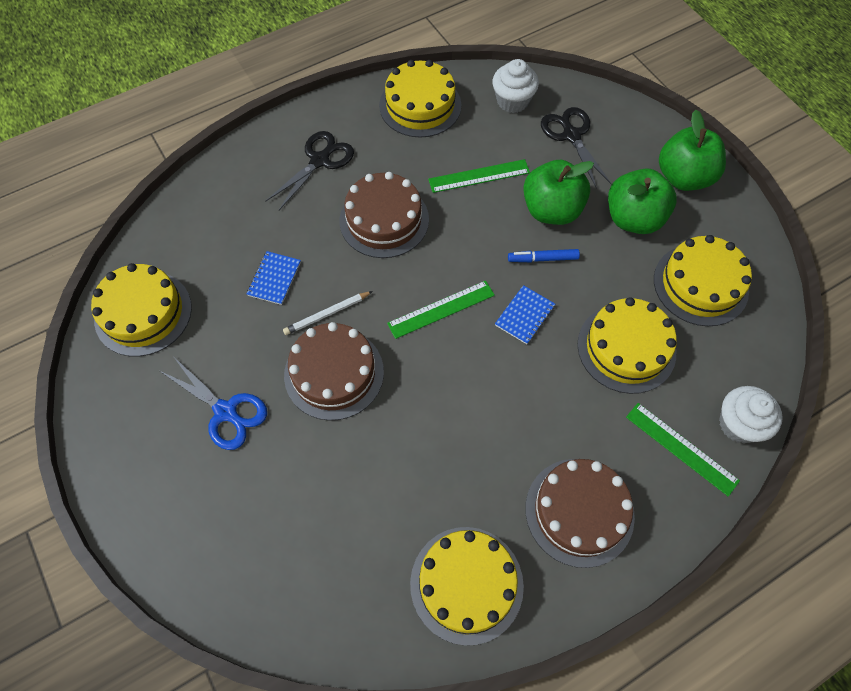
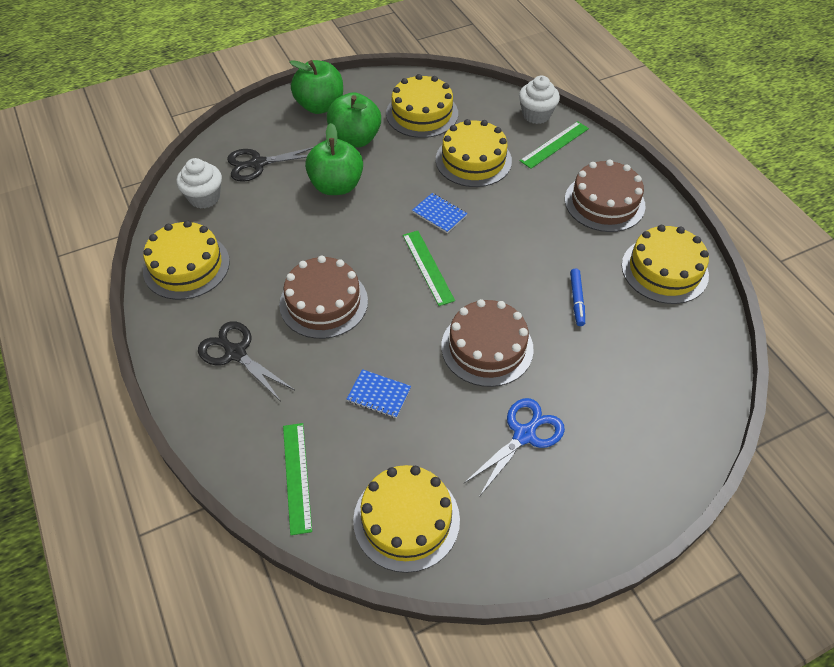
camera: 85 degrees left, 10 degrees down
white pencil [283,291,373,335] -> none
green ruler [428,159,530,193] -> green ruler moved to [283,423,312,535]
blue marker [508,249,580,262] -> blue marker moved to [570,268,585,326]

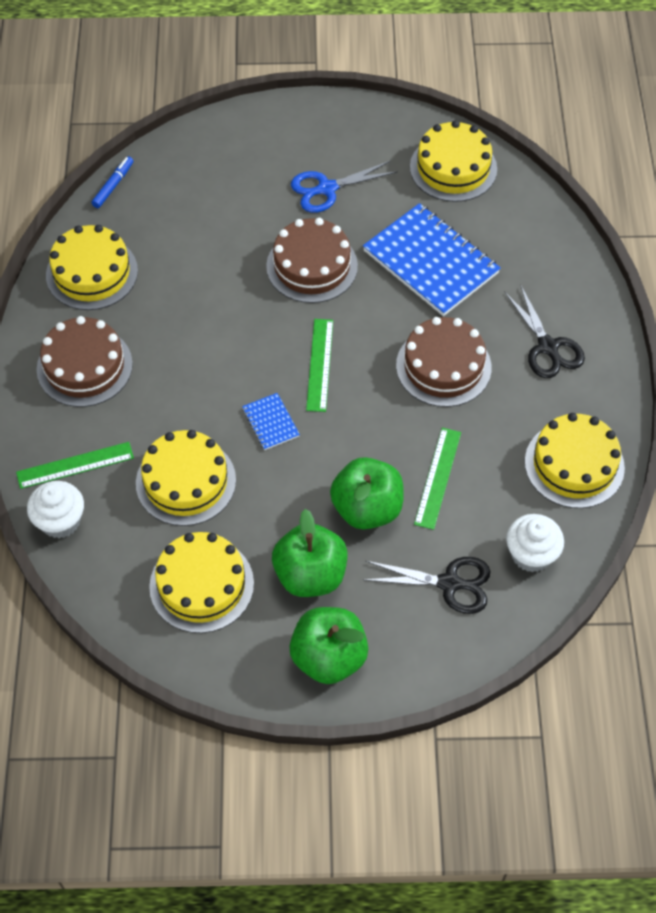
camera: 155 degrees left, 5 degrees up
green ruler [283,423,312,535] -> green ruler moved to [414,428,461,530]
blue notebook [347,369,411,418] -> blue notebook [363,203,501,316], size x2.22
blue marker [570,268,585,326] -> blue marker moved to [91,156,133,208]

